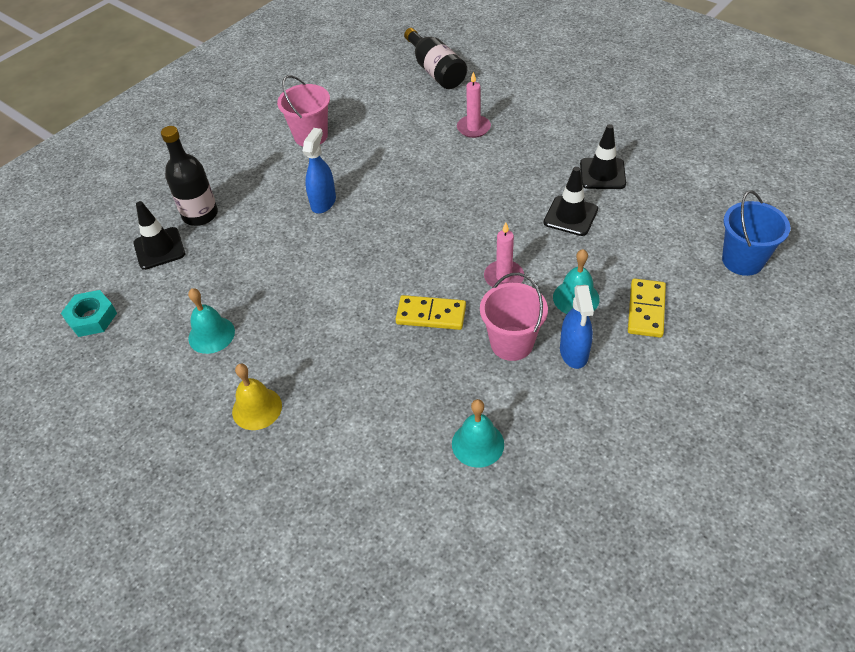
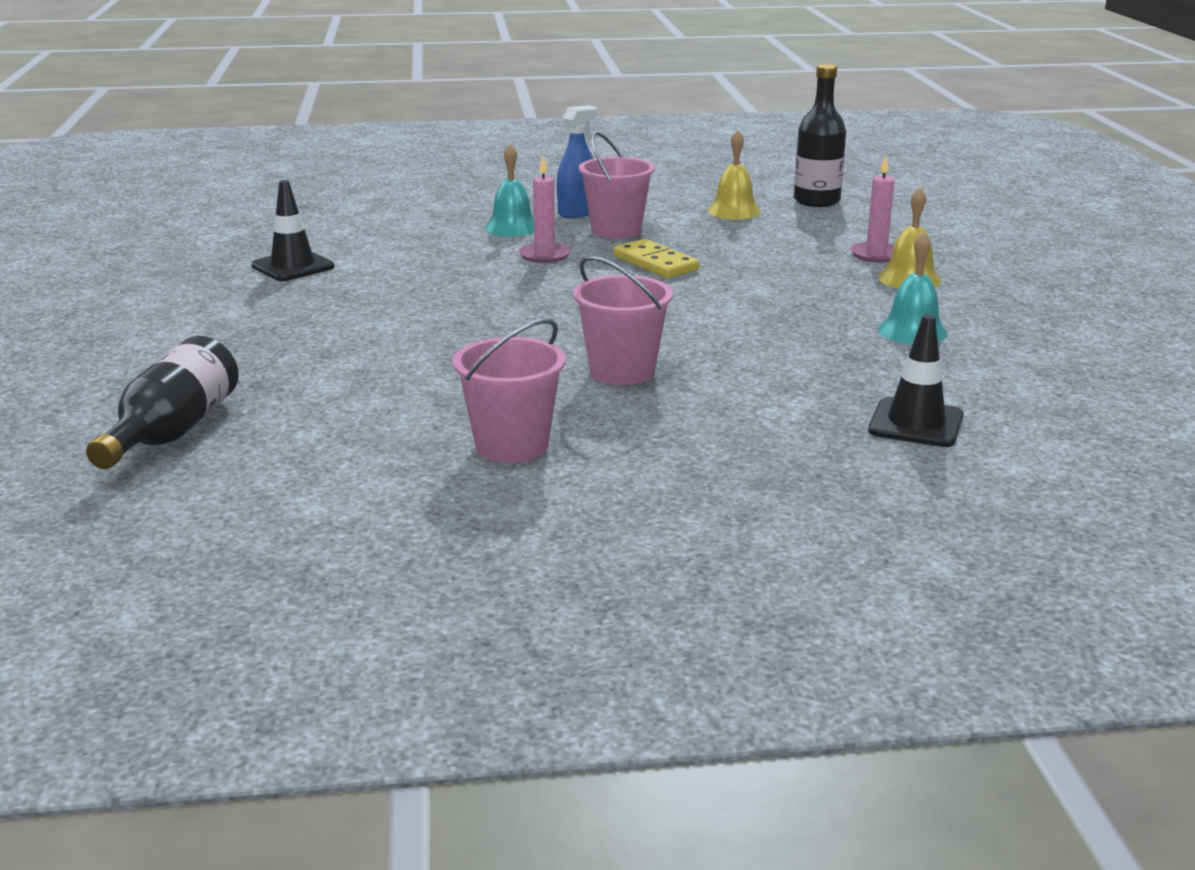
camera: 140 degrees left, 25 degrees down
turquoise nut [61,290,117,337] -> none
black bottle [161,126,218,226] -> black bottle moved to [794,64,846,207]
blue spray bottle [303,128,336,213] -> pink bucket [573,256,673,385]
turquoise bell [452,399,504,468] -> yellow bell [707,130,761,220]
pink candle [457,72,491,138] -> pink candle moved to [850,156,894,263]
black traffic cone [544,167,598,236] -> none
yellow domino [628,279,666,338] -> none
blue bucket [722,191,790,276] -> none

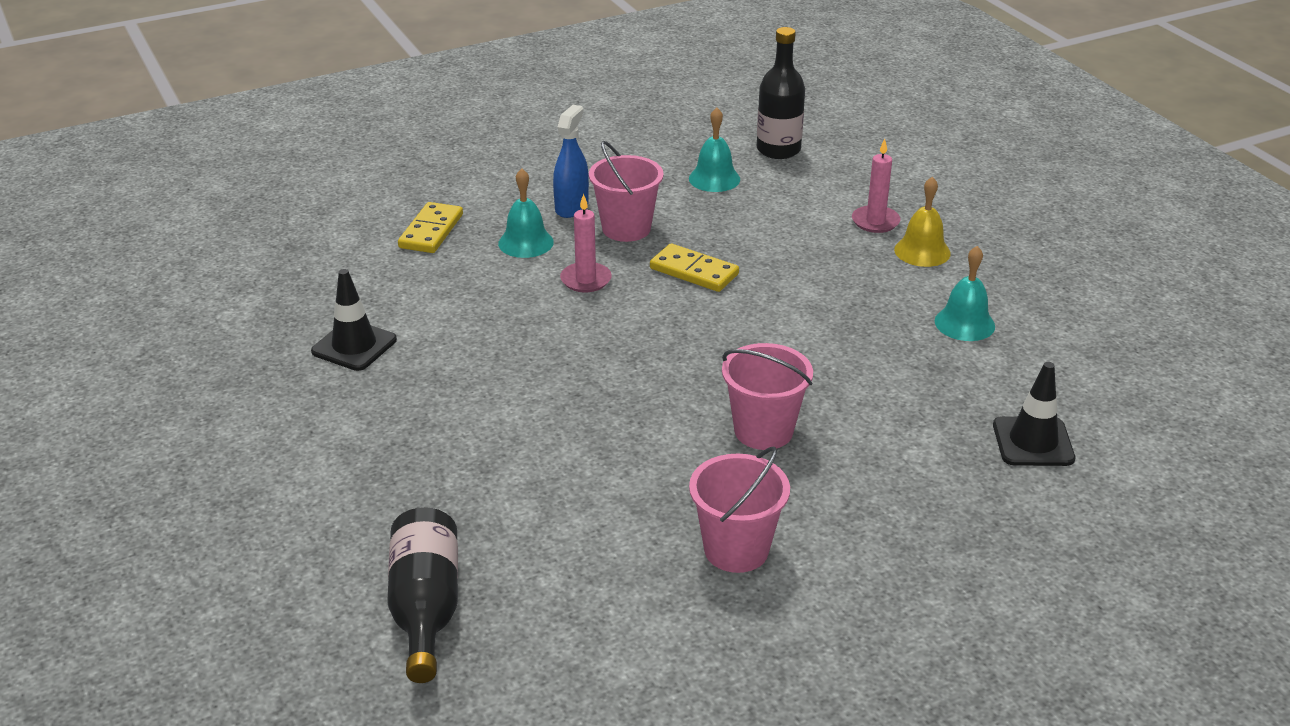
camera: 20 degrees left, 10 degrees up
yellow bell [707,130,761,220] -> turquoise bell [689,108,740,192]
none -> yellow domino [398,202,463,253]

